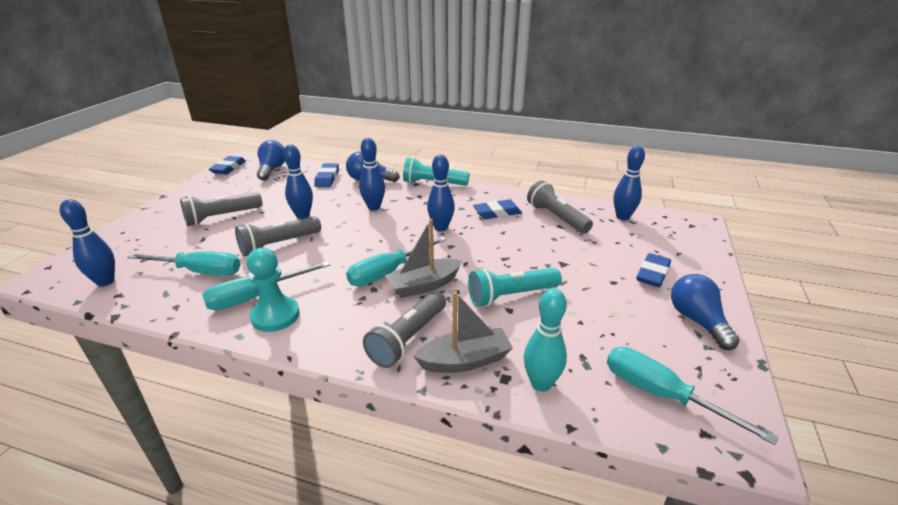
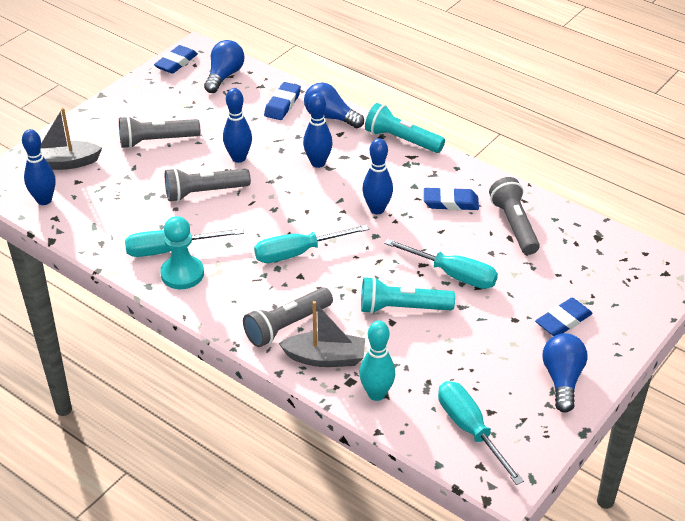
camera: 20 degrees right, 10 degrees up
turquoise screwdriver [127,251,240,276] -> turquoise screwdriver moved to [384,239,498,289]
grey boat [385,219,462,298] -> grey boat moved to [41,108,102,170]
blue bowling pin [613,146,645,220] -> none

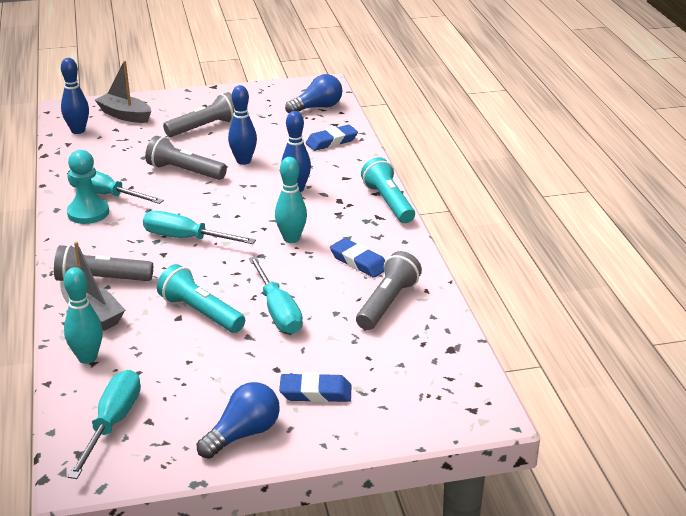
camera: 40 degrees right, 10 degrees down
grey flashlight [119,116,200,149] -> grey flashlight turned 120 degrees clockwise [163,92,235,137]
blue eraser [154,45,198,74] -> none
blue light bulb [304,83,364,128] -> none
blue bowling pin [362,138,393,214] -> turquoise bowling pin [275,157,307,243]

